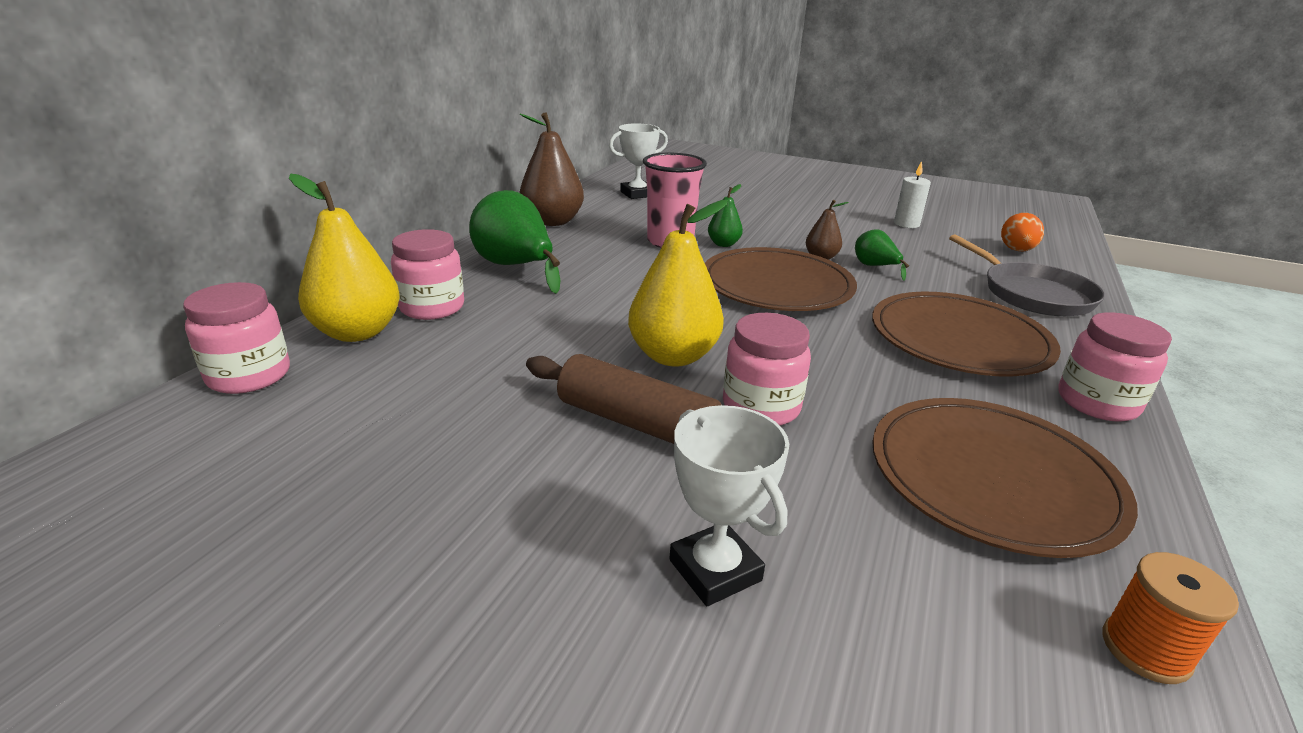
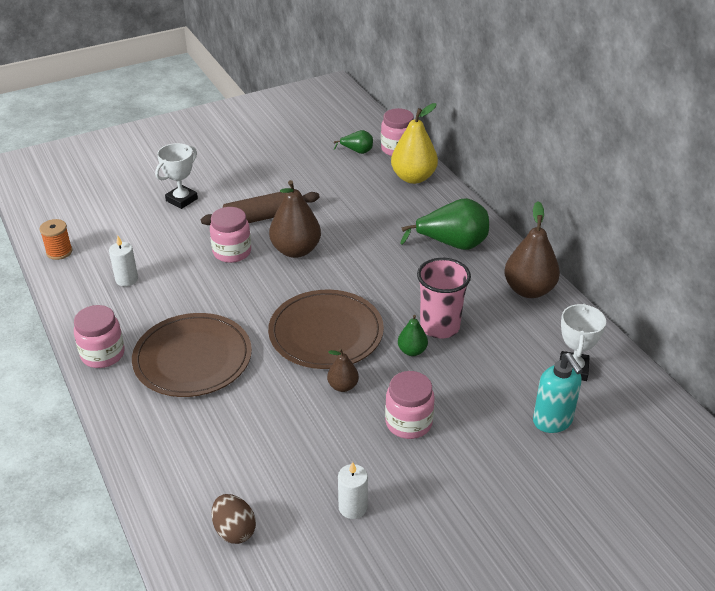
camera: 130 degrees right, 10 degrees up
pink jar [391,229,464,320] -> pink jar moved to [385,371,435,439]
yellow pear [628,200,728,367] -> brown pear [269,180,321,258]
white trophy [669,405,789,606] -> white trophy turned 60 degrees counterclockwise [155,143,198,209]
green pear [855,230,909,281] -> green pear moved to [334,130,373,154]
brown plate [872,398,1138,558] -> white candle [109,236,138,286]
grey pan [949,235,1105,316] -> none
orange egg [1001,213,1044,251] -> brown egg [212,494,256,544]
none -> turquoise soap dispenser [533,353,583,433]

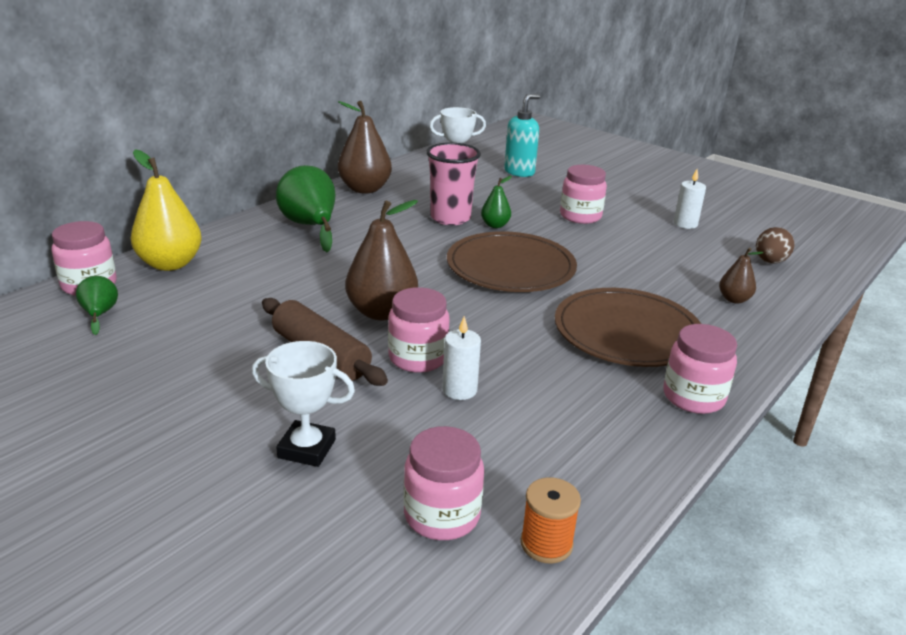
camera: 115 degrees left, 10 degrees down
white candle [109,236,138,286] -> white candle moved to [442,316,481,400]
brown pear [327,349,359,392] -> brown pear moved to [719,248,763,304]
none -> pink jar [403,426,484,540]

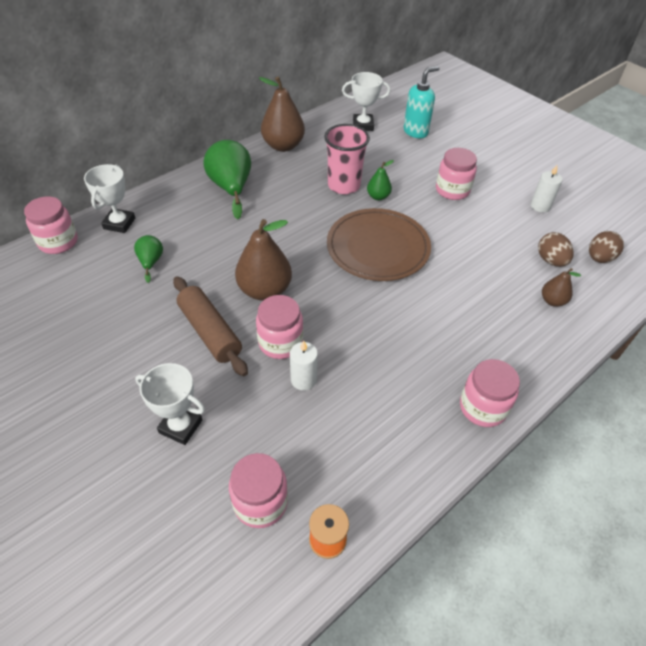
camera: 10 degrees right, 20 degrees up
green pear [76,276,118,335] -> green pear moved to [134,235,163,283]
yellow pear [131,150,202,271] -> white trophy [84,164,135,233]
brown plate [555,288,701,367] -> none
none -> brown egg [538,232,574,267]

